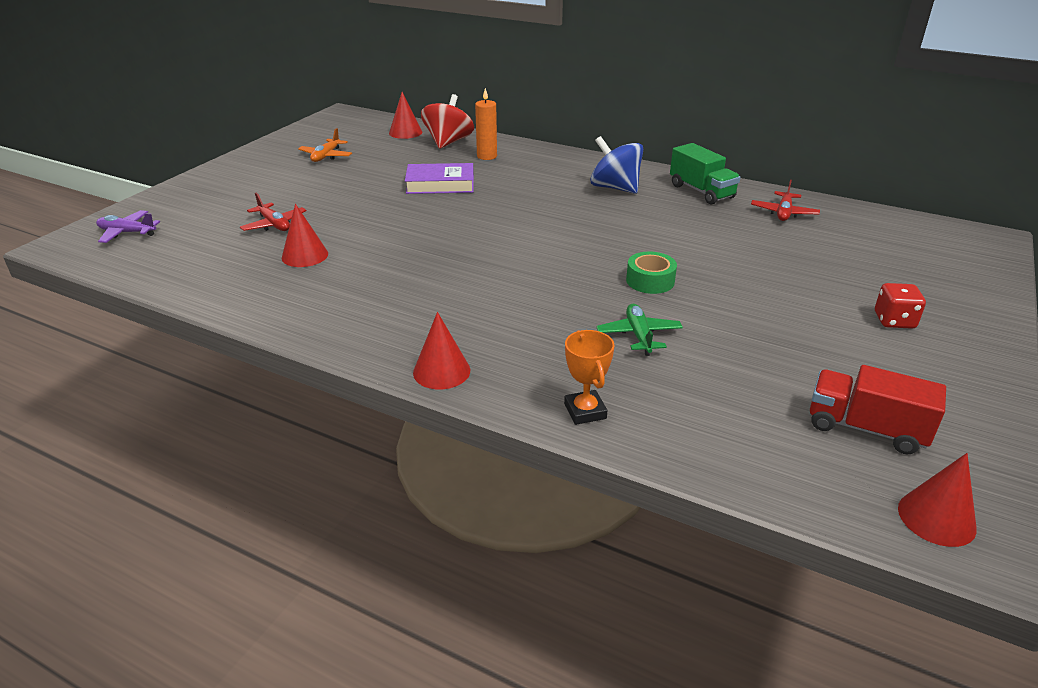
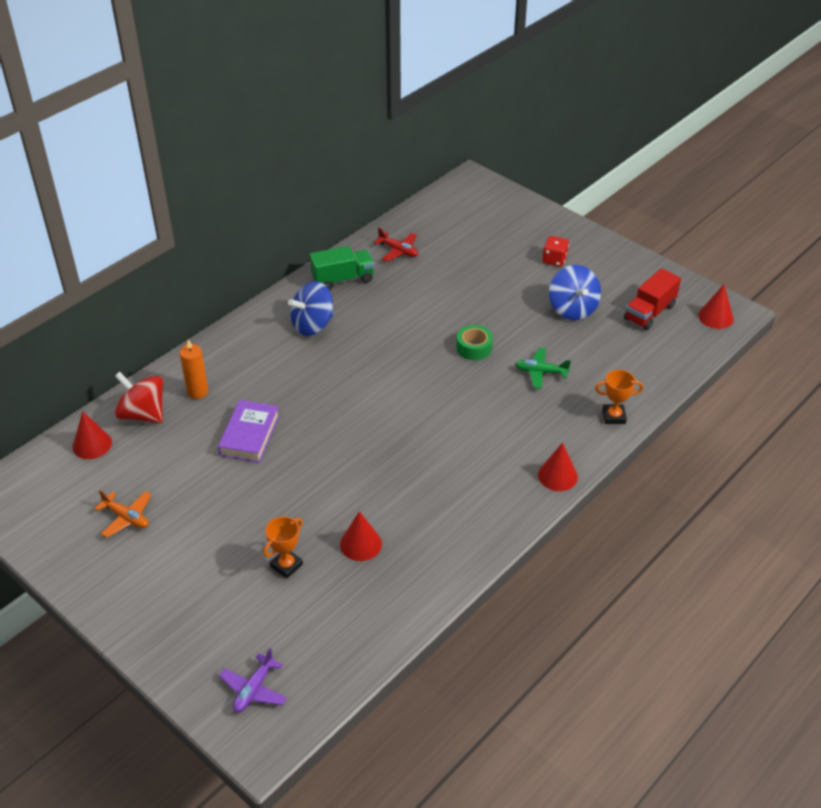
camera: 75 degrees left, 10 degrees up
red plane [240,193,307,231] -> orange trophy [263,516,303,579]
none -> blue spinning top [549,265,601,320]

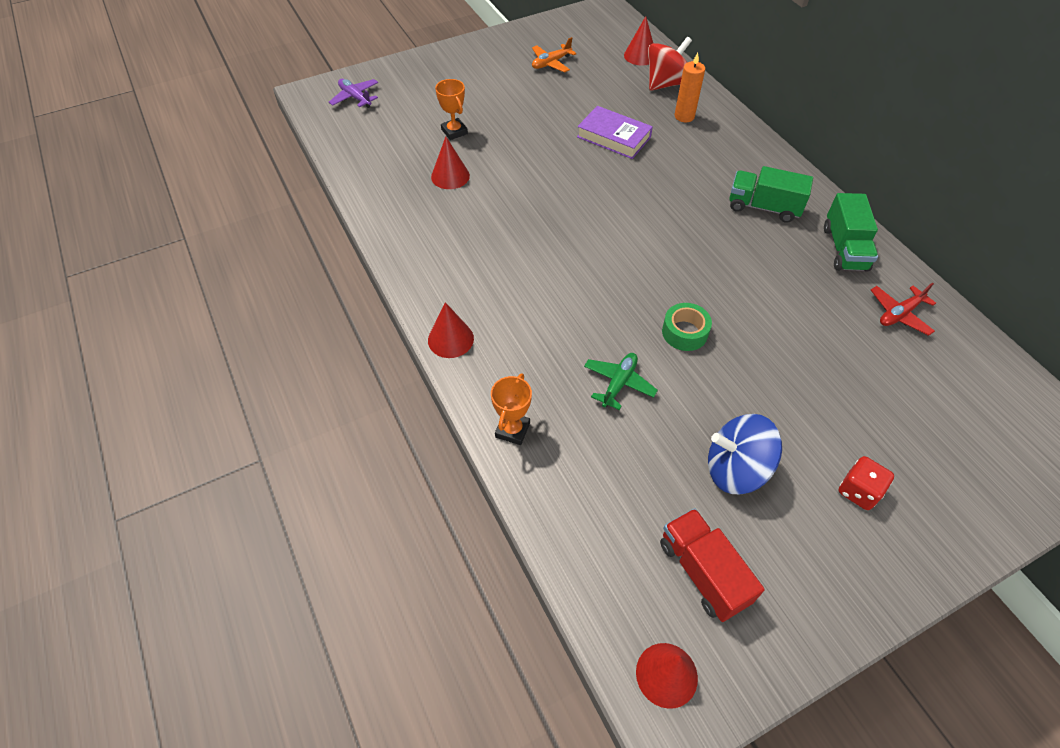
camera: 110 degrees right, 10 degrees up
blue spinning top [288,281,334,336] -> green truck [729,166,813,223]

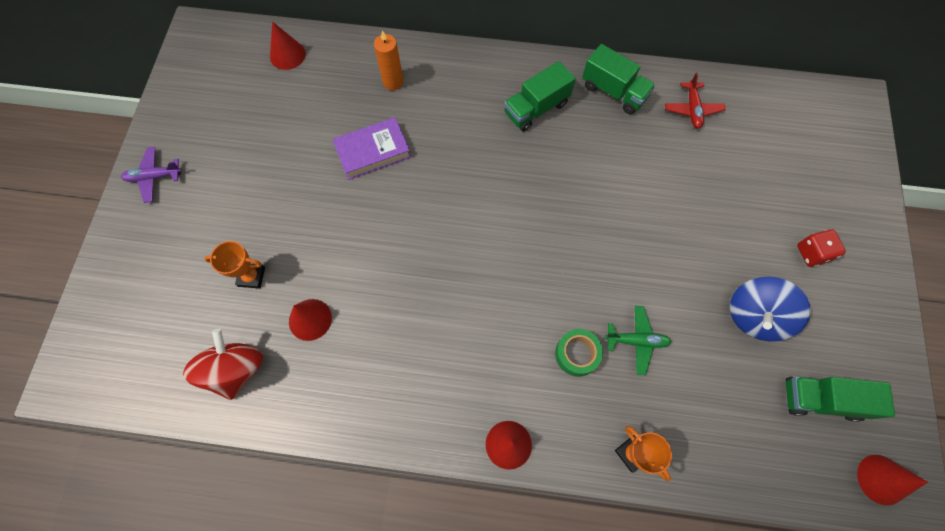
camera: 55 degrees left, 15 degrees up
purple plane [329,79,378,108] -> purple plane moved to [121,147,182,203]
orange plane [532,37,576,72] -> none
green plane [584,353,658,410] -> green plane turned 120 degrees clockwise [605,306,671,375]
red spinning top [648,37,692,91] -> red spinning top moved to [183,328,263,400]
red truck [660,508,765,622] -> green truck [786,376,895,422]
green tape [662,303,712,351] -> green tape moved to [555,329,603,377]

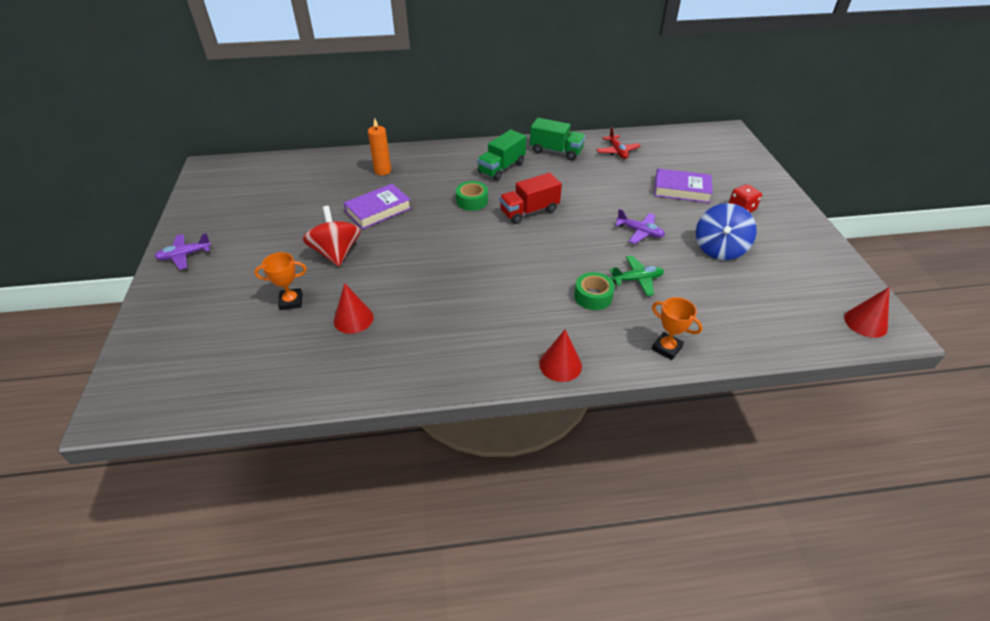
camera: 15 degrees left, 25 degrees down
red spinning top [183,328,263,400] -> red spinning top moved to [303,206,361,266]
red cone [270,21,306,70] -> none
green truck [786,376,895,422] -> none
none -> green tape [456,181,488,211]
none -> red truck [499,173,562,224]
none -> purple plane [615,209,665,244]
none -> purple book [654,169,713,203]

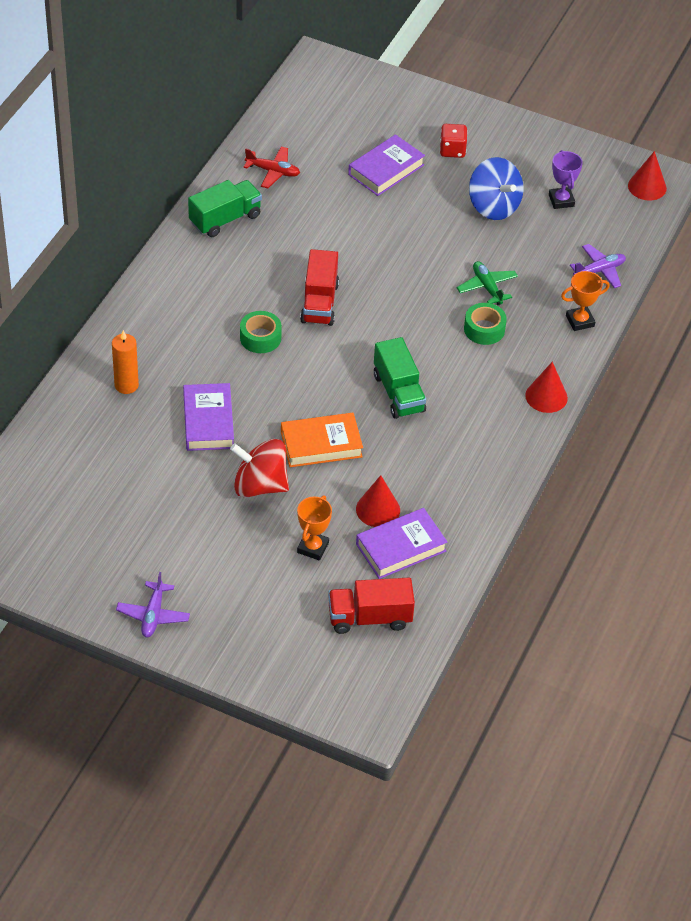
camera: 60 degrees left, 5 degrees up
green truck [477,130,526,181] -> green truck moved to [374,337,426,419]
green plane [610,256,664,296] -> green plane turned 45 degrees counterclockwise [457,261,518,305]
purple plane [615,209,665,244] -> purple plane moved to [570,244,626,288]
none -> orange book [281,413,363,467]
none -> red truck [328,578,415,634]
none -> purple book [356,508,447,579]
none -> purple trophy [549,150,583,209]

